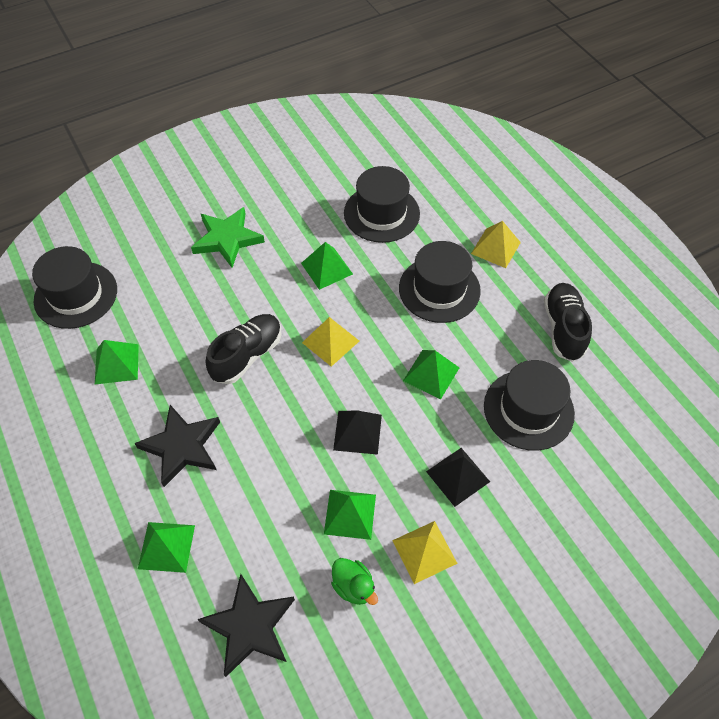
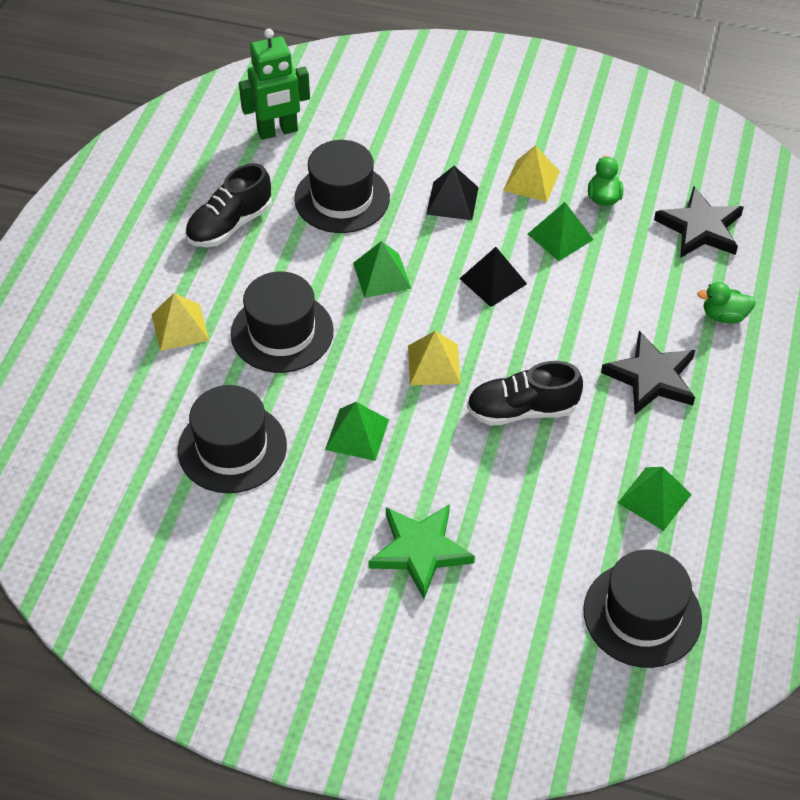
camera: 135 degrees left, 5 degrees down
green pyramid [138,522,195,573] -> green duck [697,282,756,324]
none -> green robot [239,28,310,140]

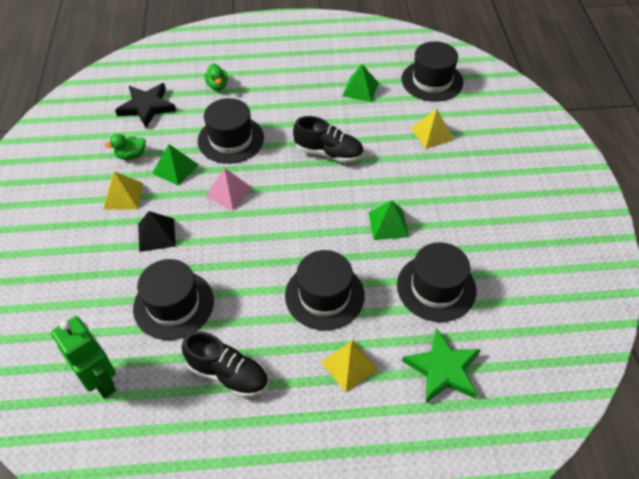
camera: 110 degrees left, 0 degrees up
green pyramid [353,241,411,298] -> none
green star [368,504,475,599] -> green star moved to [402,328,481,403]
yellow pyramid [408,331,461,385] -> yellow pyramid moved to [411,109,454,149]
black pyramid [459,247,527,307] -> pink pyramid [205,168,252,210]
black shoe [467,361,583,426] -> black shoe turned 45 degrees counterclockwise [293,116,363,163]
black star [601,331,695,414] -> none
none -> black hat [198,98,264,164]

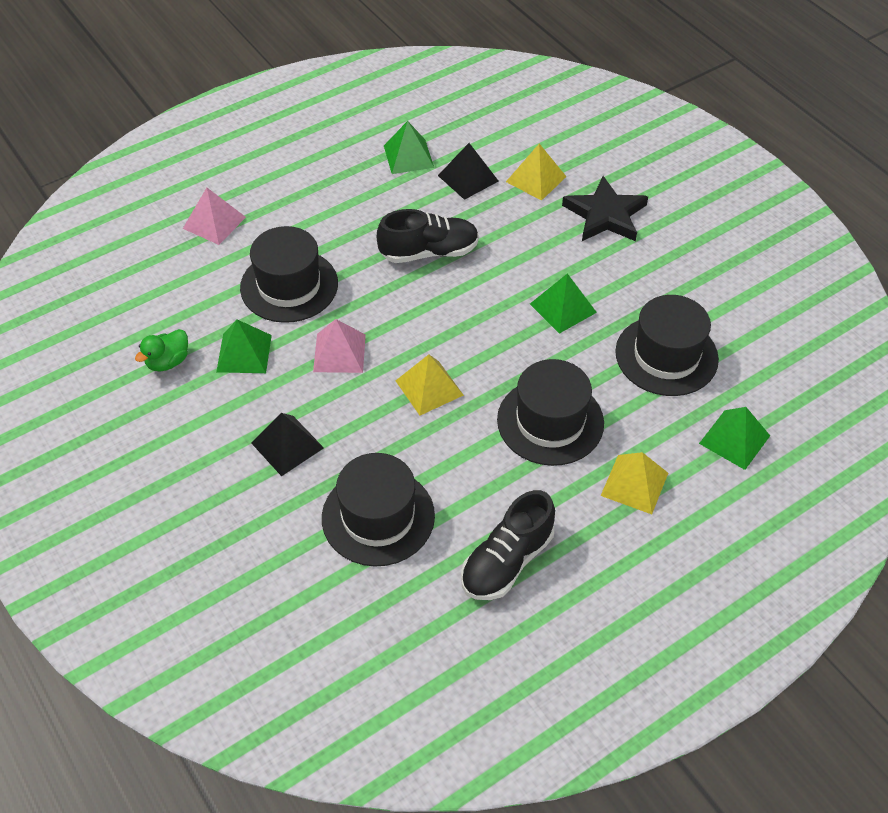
camera: 30 degrees left, 0 degrees up
green robot [51,316,116,399] -> none
yellow pyramid [103,172,143,210] -> yellow pyramid moved to [395,355,464,415]
black star [115,83,176,128] -> black star moved to [562,176,648,241]
black shoe [182,331,268,398] -> black shoe turned 135 degrees clockwise [461,490,555,600]
green duck [204,63,228,91] -> pink pyramid [183,188,246,245]
black hat [402,41,463,102] -> none
green star [402,328,481,403] -> green pyramid [699,407,770,470]
none -> black pyramid [438,143,498,200]

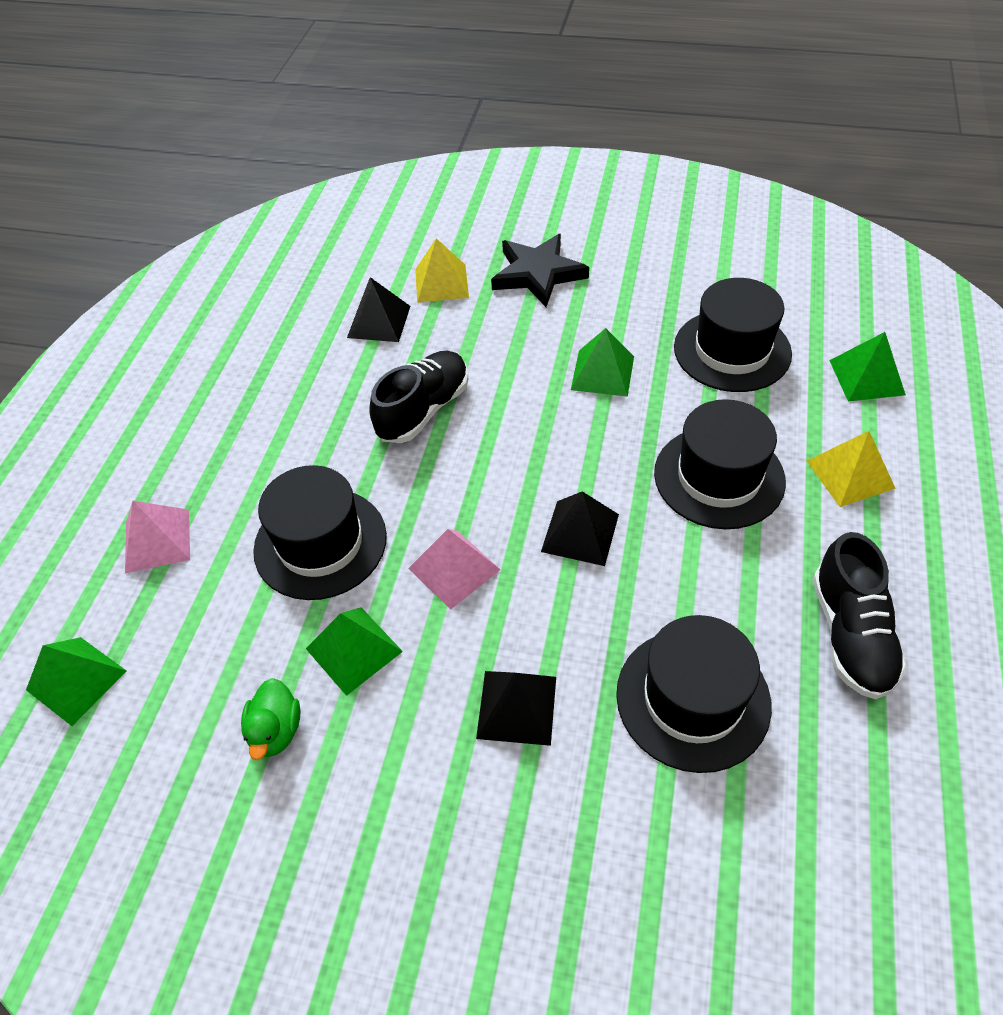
camera: 40 degrees left, 0 degrees up
green pyramid [384,121,434,174] -> green pyramid moved to [26,637,126,726]
yellow pyramid [395,355,464,415] -> black pyramid [541,491,619,566]

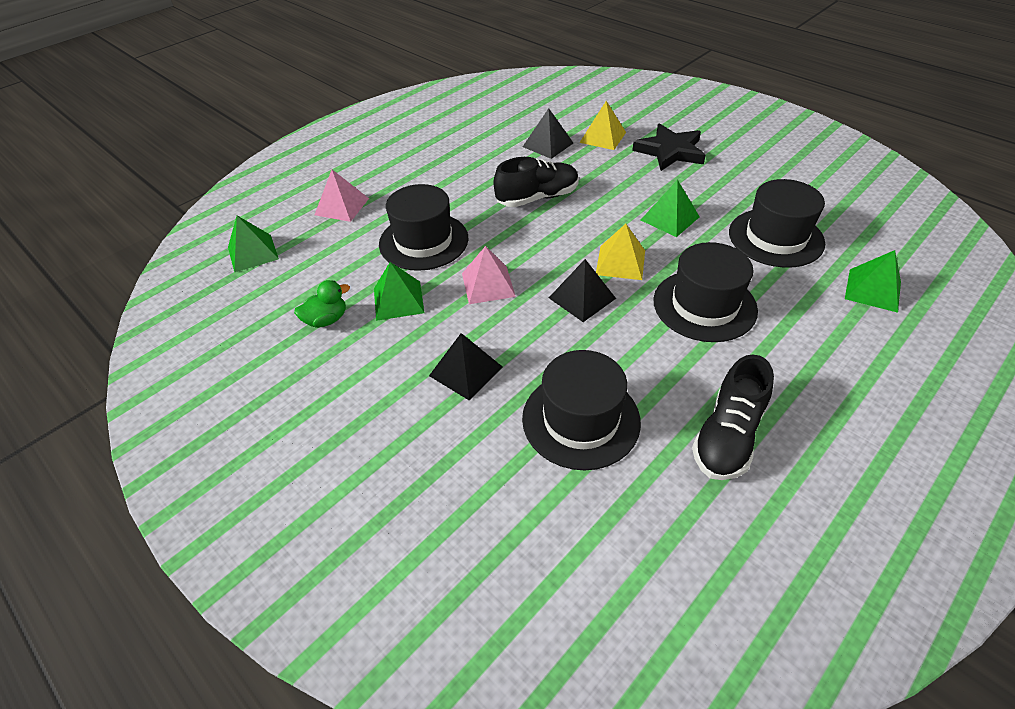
camera: 30 degrees right, 5 degrees down
green duck [241,678,300,760] -> green duck turned 150 degrees counterclockwise [294,280,350,328]
yellow pyramid [807,431,896,507] -> yellow pyramid moved to [596,224,645,280]

